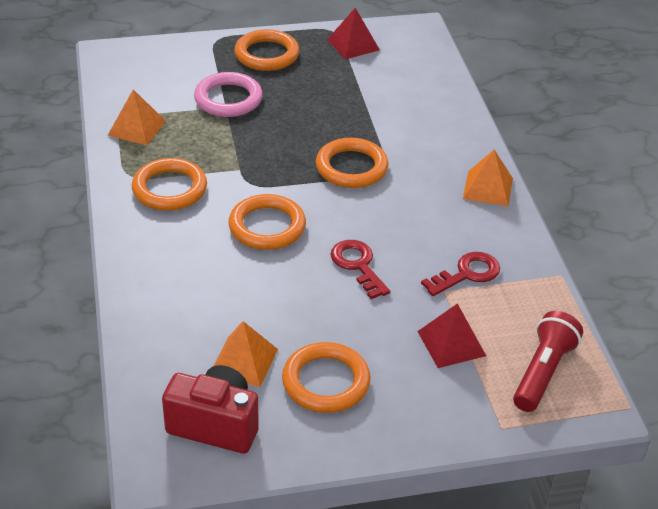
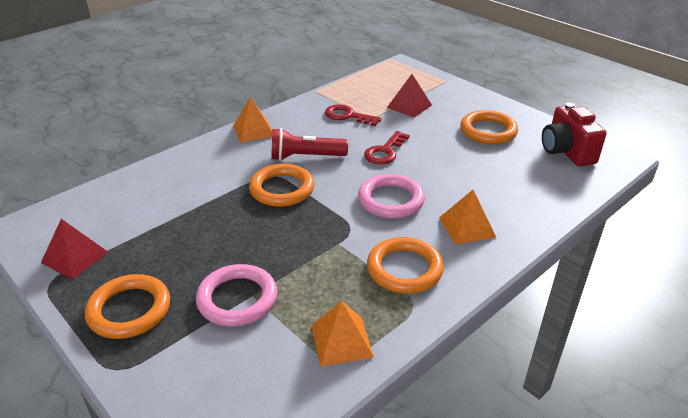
camera: 120 degrees left, 5 degrees down
orange pyramid [214,321,278,387] -> orange pyramid moved to [439,190,496,245]
orange ring [228,194,306,250] -> pink ring [358,174,425,219]
red flashlight [513,311,583,412] -> red flashlight moved to [271,128,348,161]

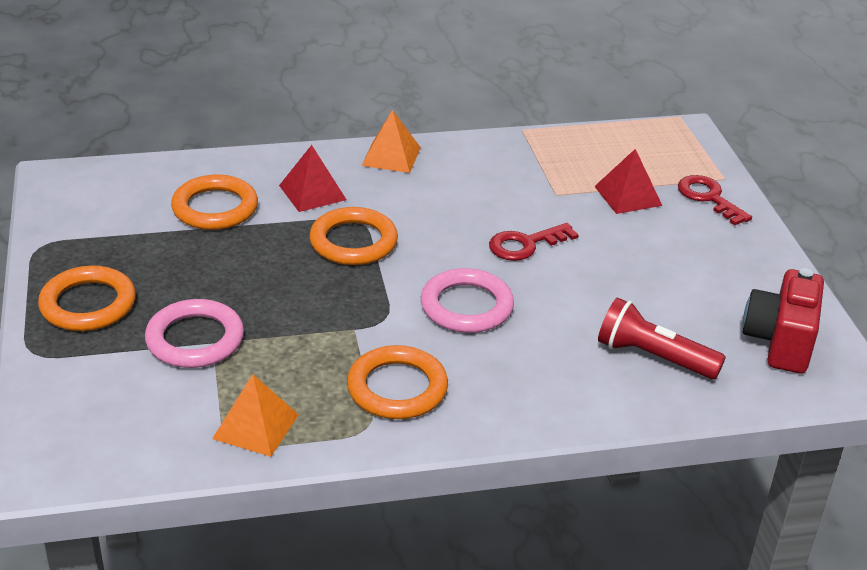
camera: 30 degrees right, 0 degrees up
red pyramid [41,219,109,279] -> red pyramid moved to [279,145,347,212]
red flashlight [271,128,348,161] -> red flashlight moved to [598,297,726,379]
red key [325,104,382,126] -> red key moved to [678,175,752,225]
orange pyramid [439,190,496,245] -> none
orange ring [460,110,518,144] -> orange ring moved to [171,174,258,230]

